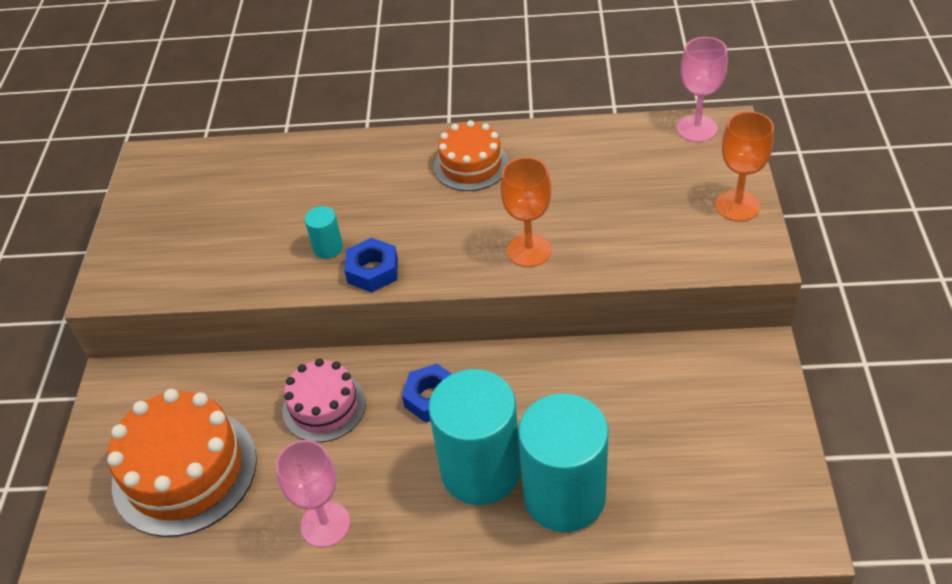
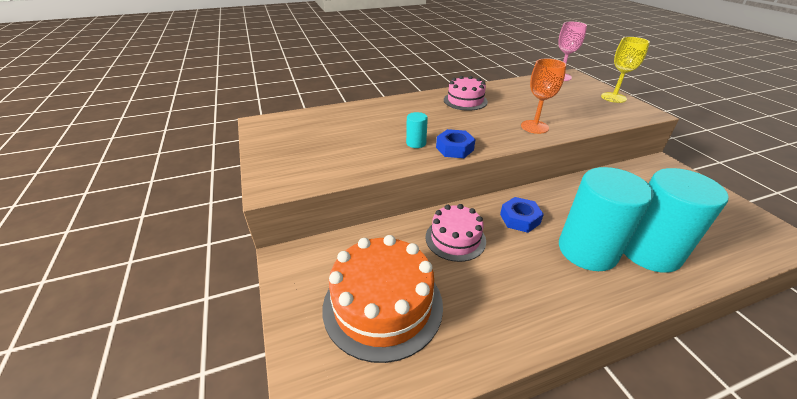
camera: 25 degrees left, 10 degrees down
pink goblet [276,440,350,547] -> none
orange cake [434,120,509,191] -> pink cake [444,76,488,111]
orange goblet [715,111,774,221] -> yellow goblet [601,37,650,103]

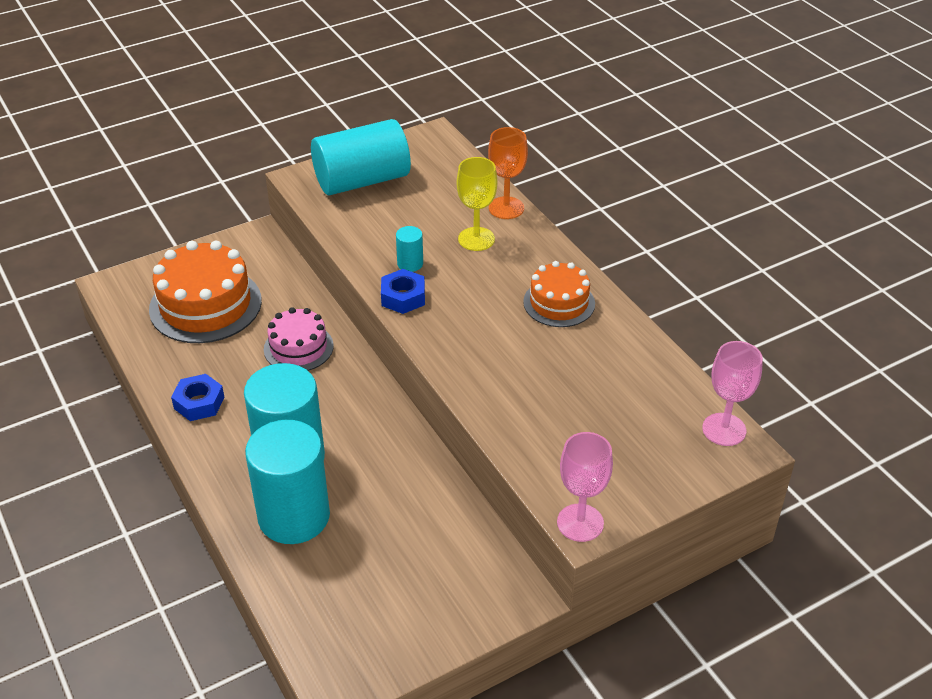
camera: 80 degrees right, 5 degrees up
pink cake [444,76,488,111] -> orange cake [523,261,595,327]
blue nut [500,197,544,233] -> blue nut moved to [171,374,225,421]
orange goblet [521,58,566,134] -> orange goblet moved to [488,127,528,219]
yellow goblet [601,37,650,103] -> yellow goblet moved to [457,157,497,251]
none -> turquoise cylinder [311,119,411,196]
none -> pink goblet [557,432,613,542]

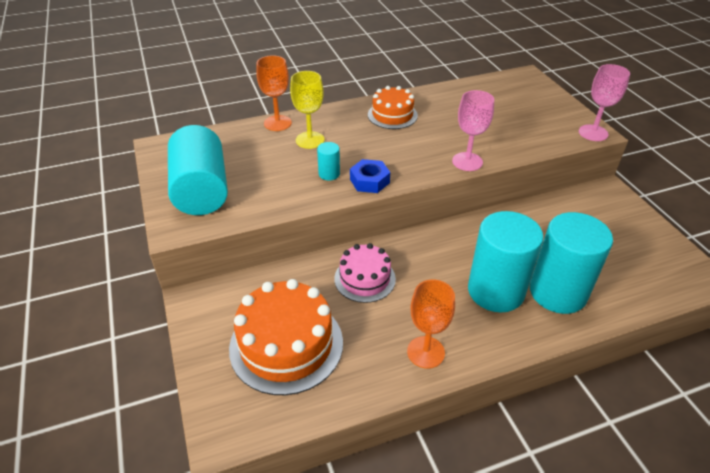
camera: 80 degrees left, 0 degrees up
blue nut [171,374,225,421] -> orange goblet [407,279,455,369]
pink goblet [702,341,763,446] -> pink goblet moved to [452,90,494,171]

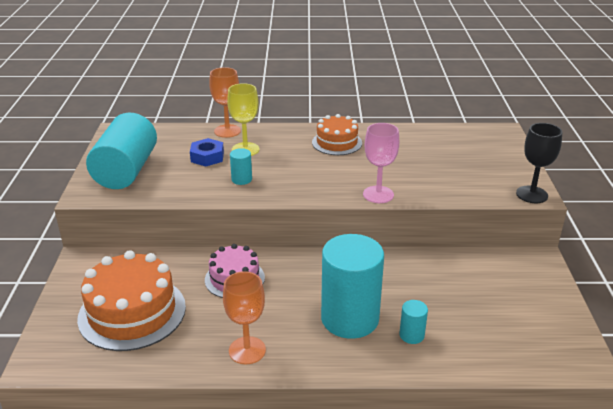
camera: 20 degrees right, 10 degrees down
blue nut [350,159,390,193] -> blue nut moved to [190,138,224,167]
turquoise cylinder [530,212,613,314] -> turquoise cylinder [399,300,428,344], size x0.42
pink goblet [579,64,630,141] -> black goblet [516,123,562,203]

